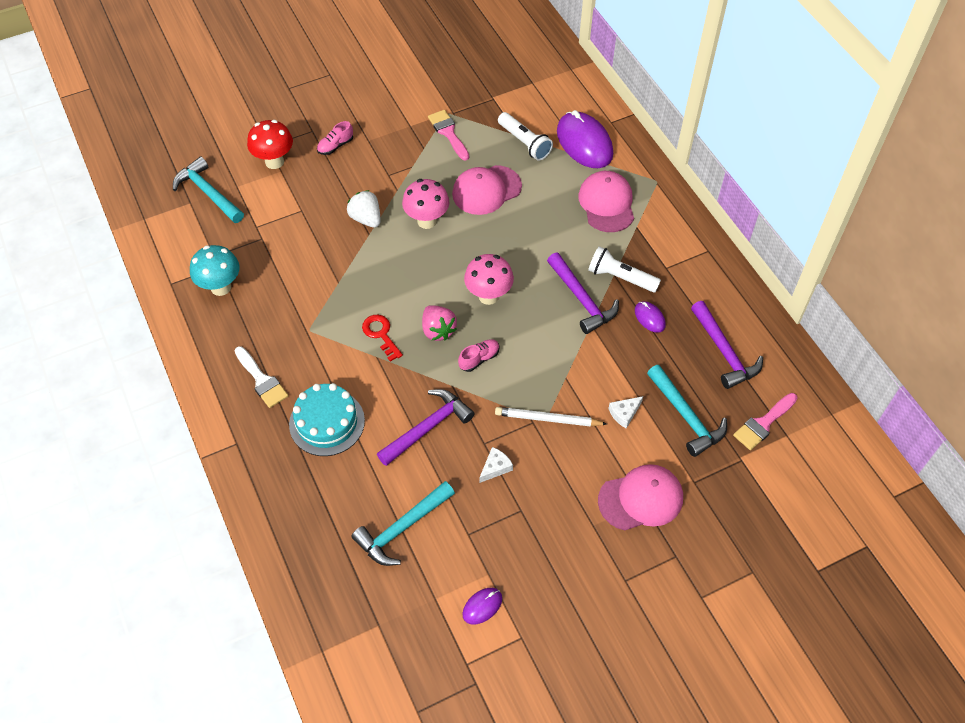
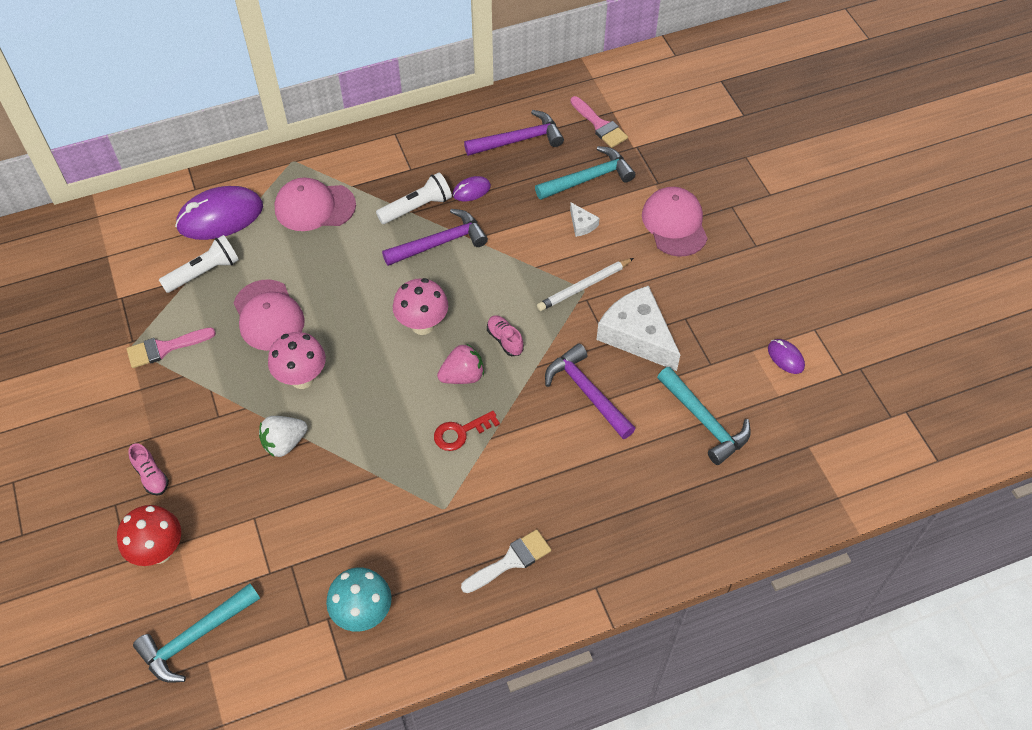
camera: 85 degrees left, 0 degrees up
turquoise cake [289,383,365,456] -> none
white cheese [480,447,513,483] -> white cheese [596,286,680,371], size x2.33
white pencil [495,407,607,427] -> white pencil turned 45 degrees clockwise [537,258,634,311]
white flashlight [588,246,661,293] -> white flashlight turned 150 degrees counterclockwise [376,172,452,224]

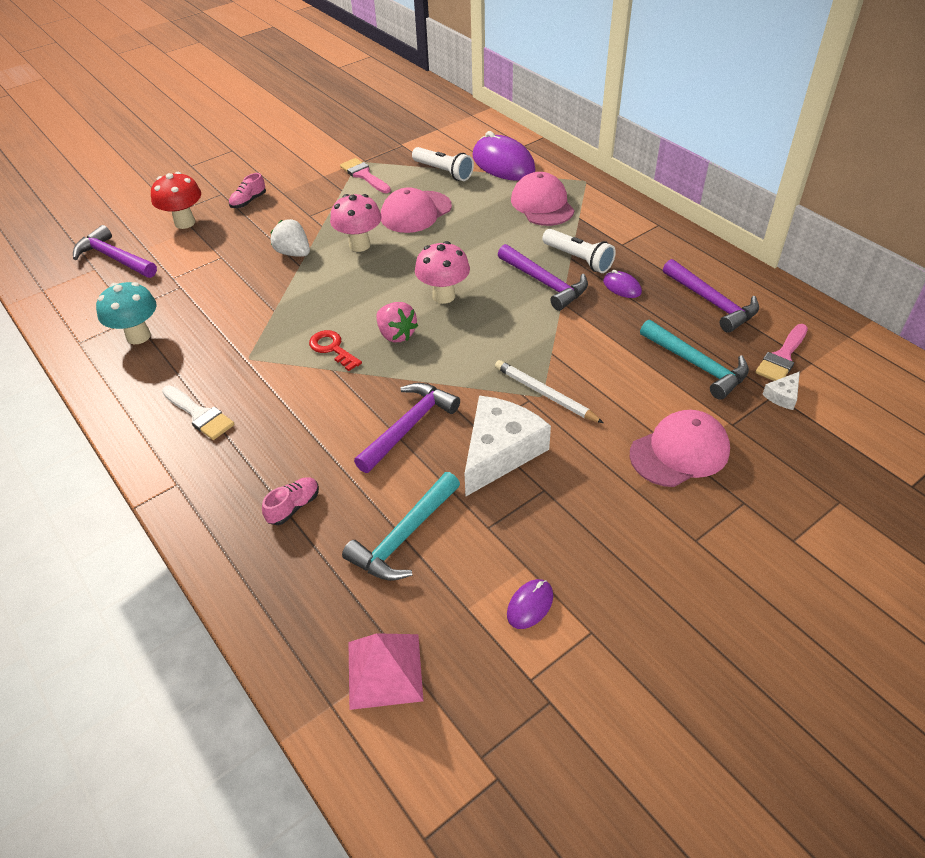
camera: 75 degrees right, 10 degrees down
turquoise hammer [133,583,260,683] -> purple hammer [73,225,157,278]
pink shoe [487,315,524,356] -> pink shoe moved to [262,477,319,525]
white cheese [570,203,599,237] -> white cheese moved to [762,371,800,410]
none -> pink pyramid [348,633,423,710]

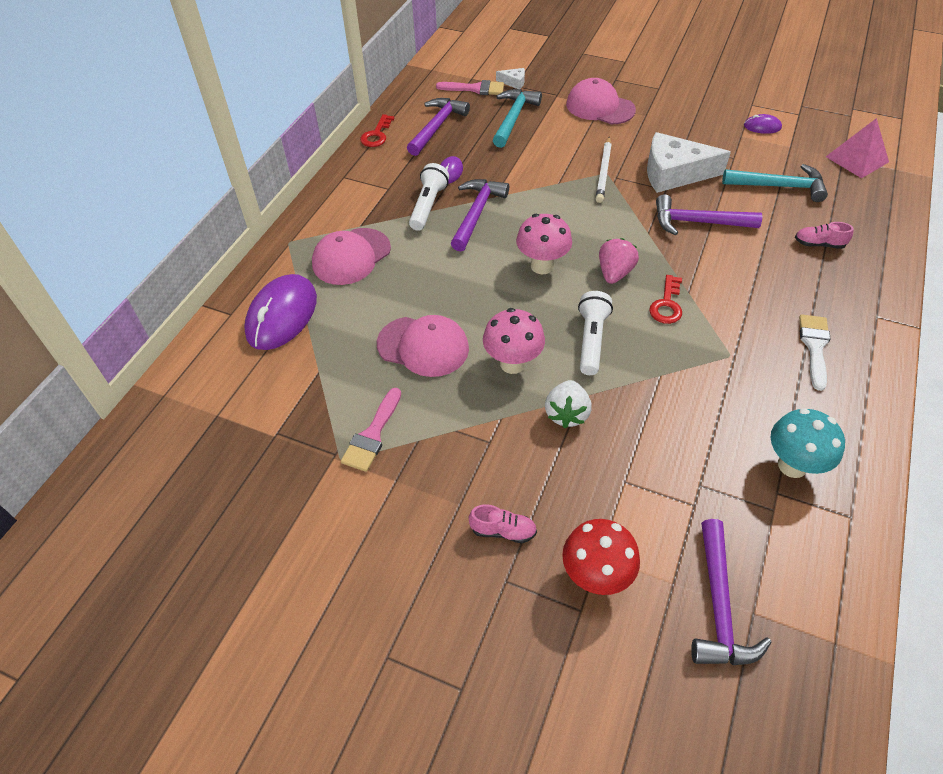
camera: 120 degrees left, 5 degrees up
white flashlight [412,147,474,181] -> white flashlight moved to [578,291,613,375]
none -> red key [360,114,394,147]

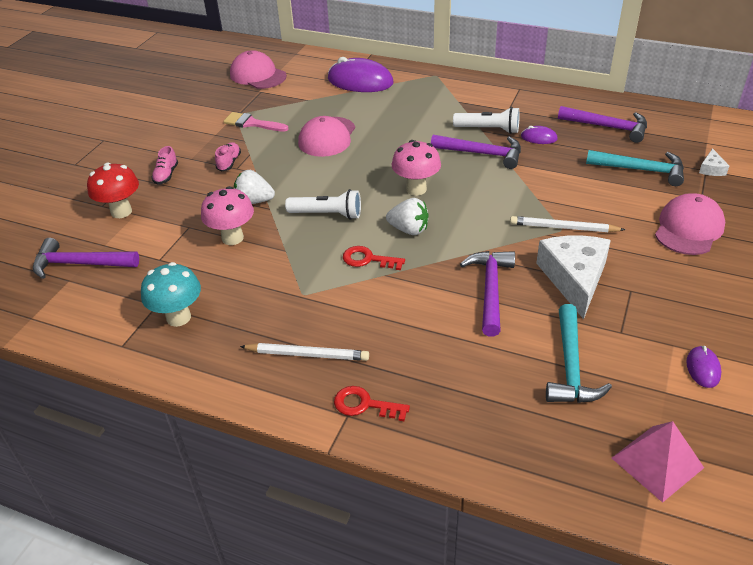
camera: 90 degrees right, 10 degrees down
pink cap [312,228,391,285] -> pink cap moved to [230,50,287,89]
red key [360,114,394,147] -> red key moved to [334,386,410,421]
pink brush [436,80,504,95] -> none
pink mushroom [483,308,545,374] -> pink mushroom moved to [201,186,254,245]
pink strawberry [599,238,639,284] -> white strawberry [386,198,429,235]
pink shoe [795,222,854,249] -> pink shoe moved to [215,142,241,171]
white brush [799,314,831,391] -> white pencil [240,343,369,361]

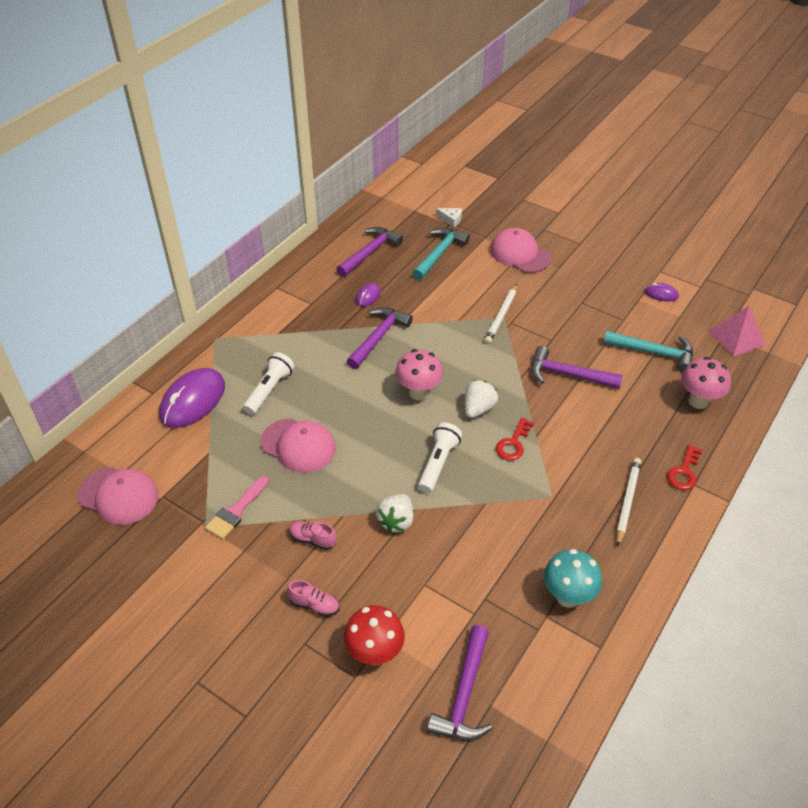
camera: 80 degrees left, 5 degrees up
pink mushroom [201,186,254,245] -> pink mushroom moved to [681,357,731,409]
pink cap [230,50,287,89] -> pink cap turned 120 degrees counterclockwise [78,467,158,525]
white flashlight [453,107,520,134] -> white flashlight moved to [243,352,294,415]
white cheese [536,235,611,319] -> none

